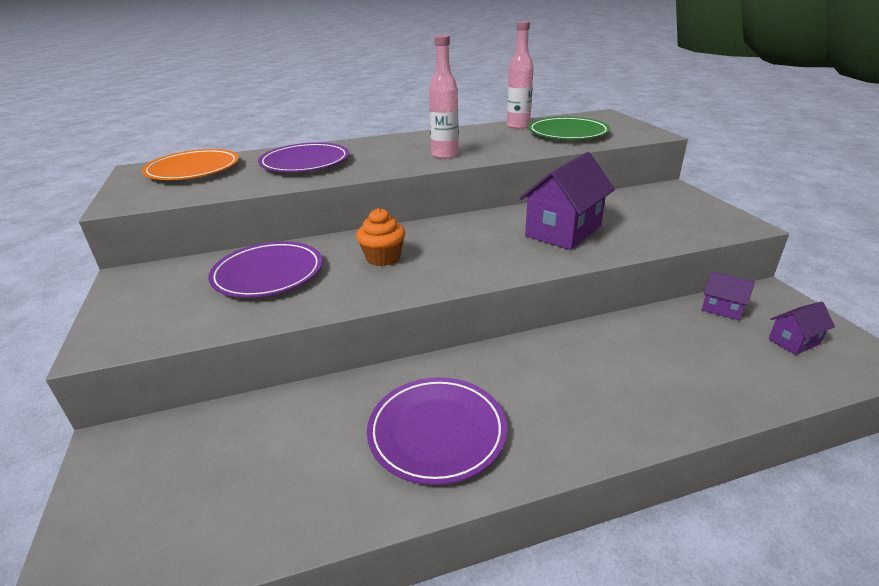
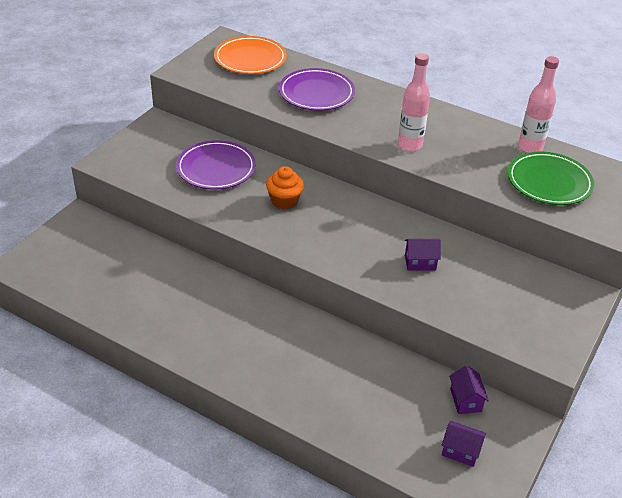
camera: 45 degrees right, 10 degrees up
purple plate [367,377,507,485] -> none
purple house [519,152,615,250] -> purple house [405,239,441,270], size x0.49

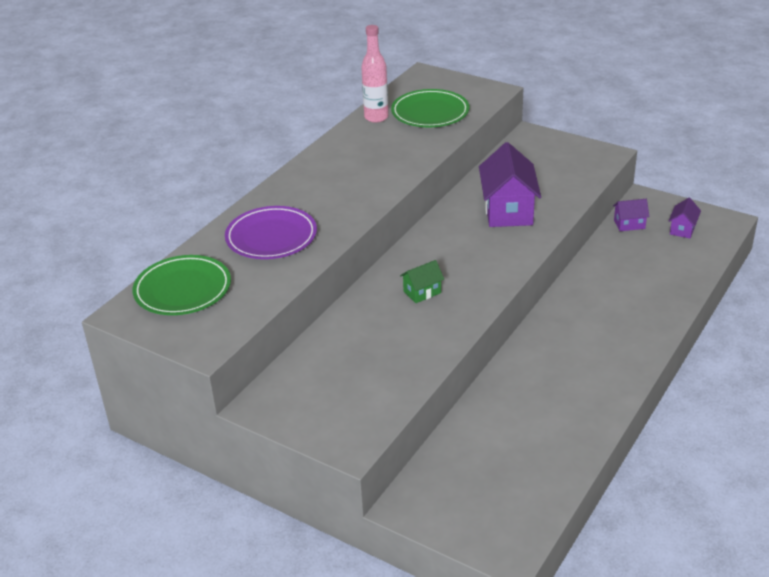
camera: 85 degrees left, 5 degrees down
purple plate [176,140,256,189] -> none
orange plate [214,36,287,74] -> green plate [132,255,231,315]
orange cupcake [266,166,304,209] -> green house [400,260,444,303]
pink bottle [398,53,430,151] -> none
purple house [405,239,441,270] -> purple house [479,142,541,227], size x2.03

